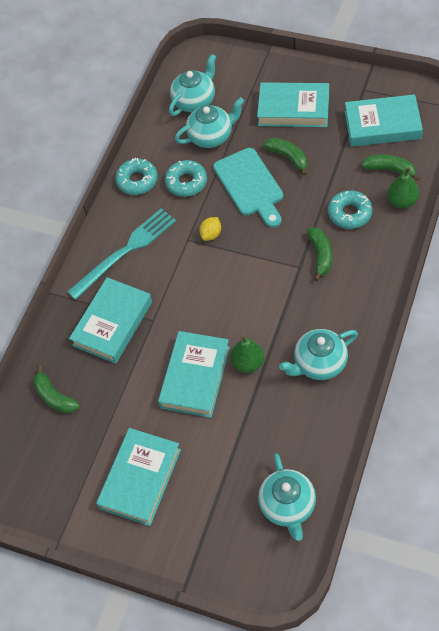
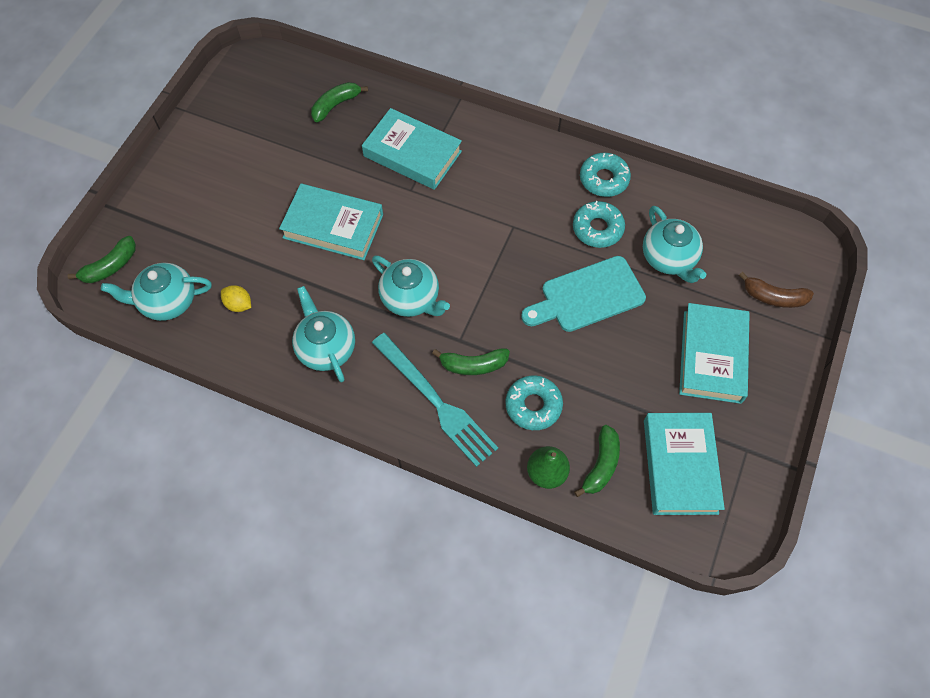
camera: 85 degrees right, 5 degrees up
turquoise fork [67,208,176,300] -> turquoise fork moved to [372,333,498,467]
turquoise book [96,428,181,526] -> none
turquoise teapot [169,54,216,116] -> turquoise teapot moved to [372,256,450,317]
yellow lemon [199,217,221,241] -> yellow lemon moved to [221,285,251,312]
green pear [230,336,264,373] -> none
green banana [263,138,307,176] -> green banana moved to [67,236,136,283]
none -> brown banana [739,272,814,308]

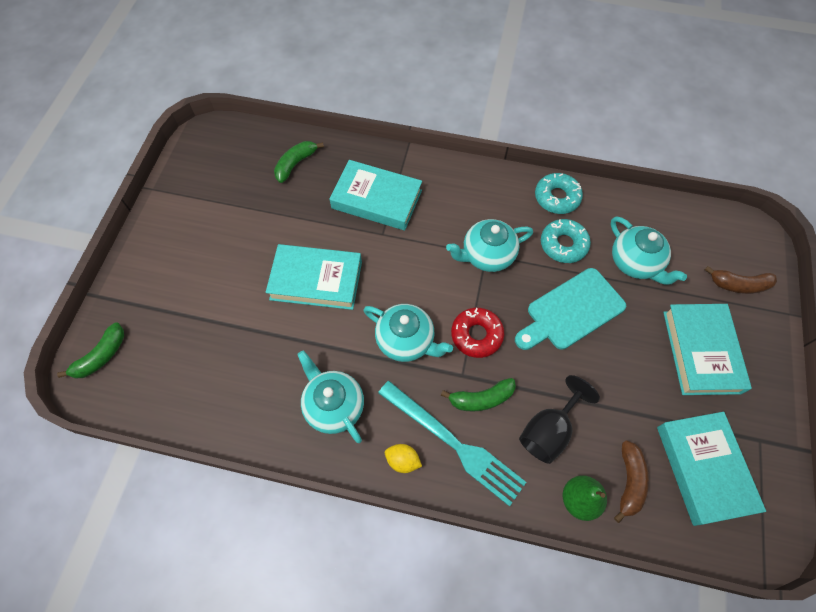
camera: 10 degrees left, 0 degrees up
turquoise teapot [101,263,212,321] -> turquoise teapot moved to [446,219,533,272]
yellow lemon [221,285,251,312] -> yellow lemon moved to [385,444,422,473]
turquoise donut [505,375,563,430] -> black goblet [519,375,600,464]
green banana [574,425,620,497] -> brown banana [614,440,649,523]
none -> red donut [451,308,504,358]

